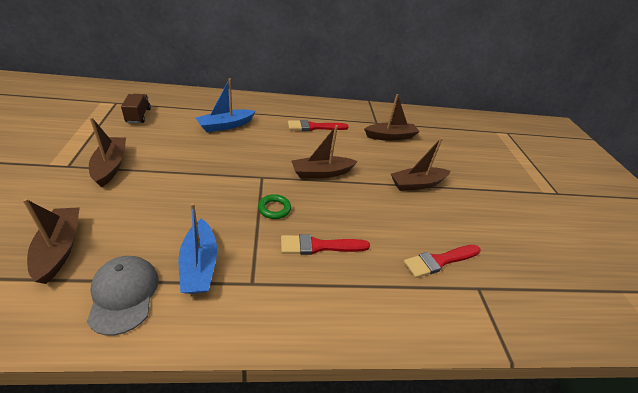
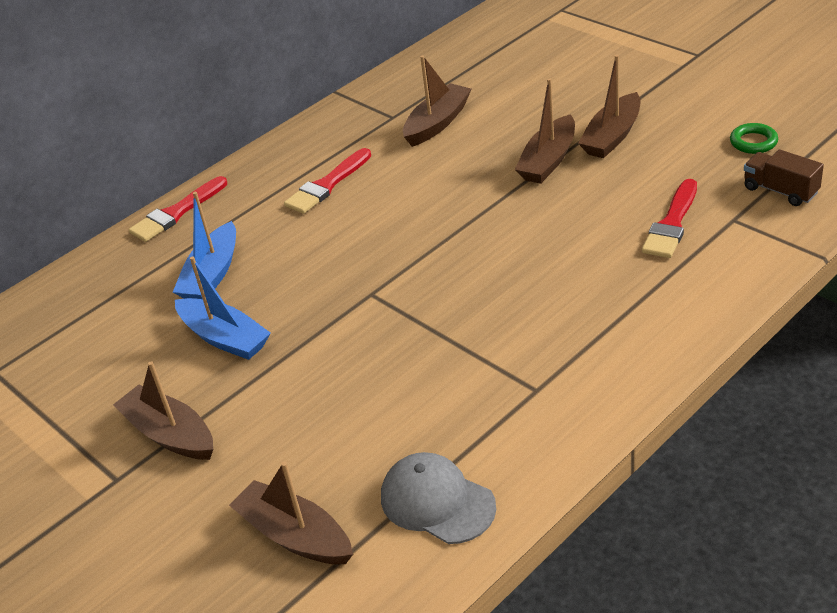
camera: 30 degrees left, 0 degrees up
brown truck [121,94,151,123] -> brown truck moved to [744,149,824,206]
blue boat [178,203,217,294] -> blue boat moved to [175,256,271,360]
green ring [258,194,291,219] -> green ring moved to [730,123,778,154]
red brush [281,234,370,255] -> red brush moved to [129,176,227,242]
brown boat [292,125,358,178] -> brown boat moved to [578,55,641,158]

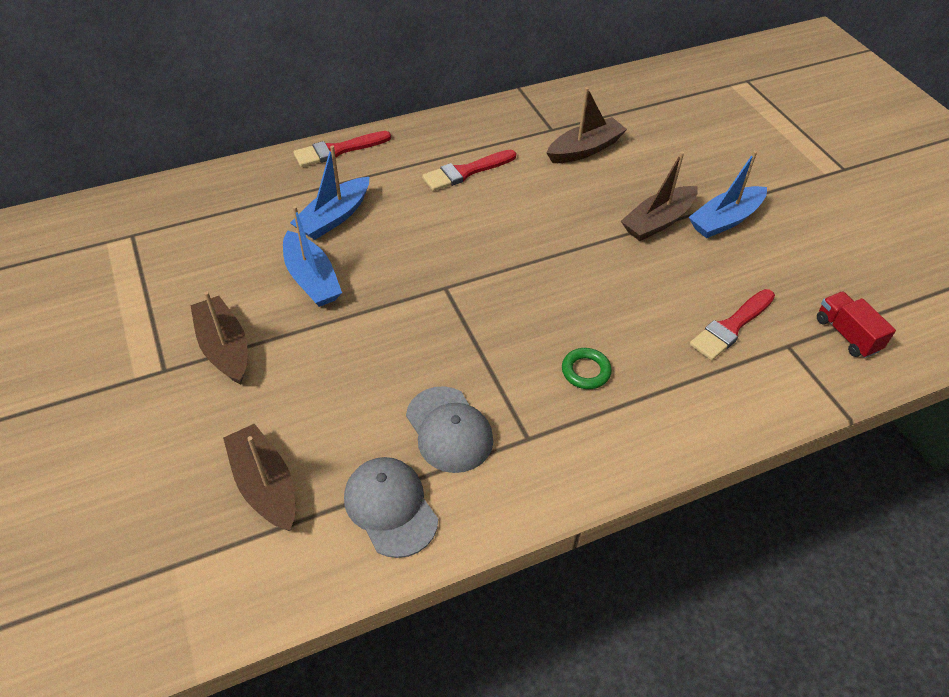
camera: 15 degrees right, 10 degrees up
brown boat [578,55,641,158] -> blue boat [689,151,767,238]
green ring [730,123,778,154] -> green ring moved to [562,348,612,389]
brown truck [744,149,824,206] -> red truck [817,291,896,358]
none -> grey cap [406,386,493,473]

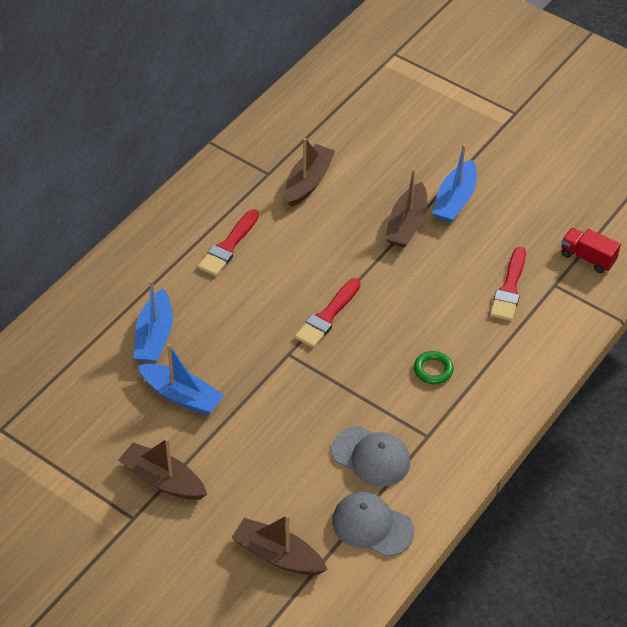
camera: 30 degrees left, 0 degrees up
red brush [293,131,391,167] -> red brush moved to [295,278,361,348]

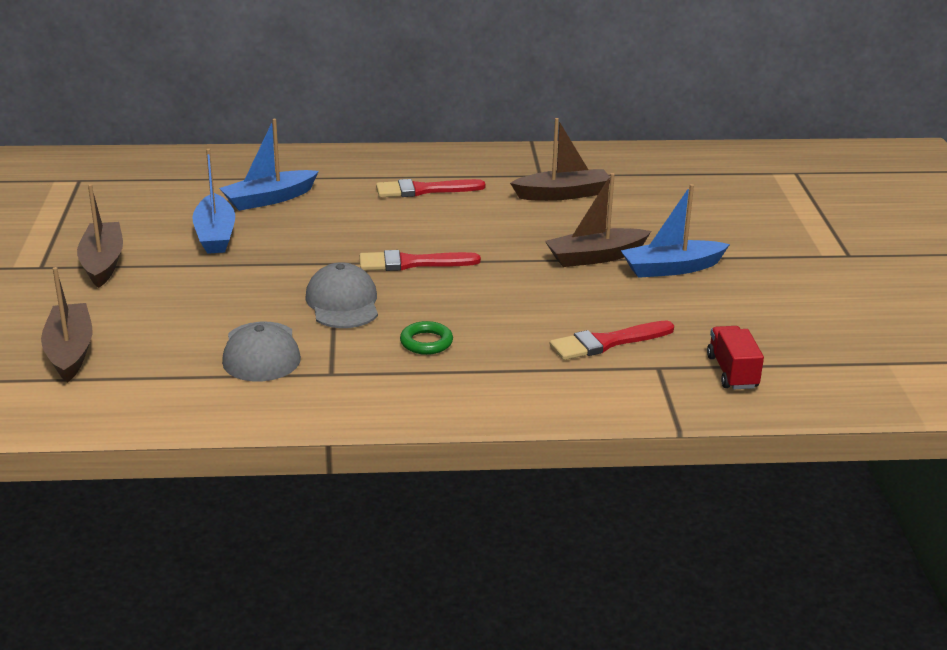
camera: 50 degrees right, 20 degrees down
grey cap [332,492,414,557] -> grey cap moved to [305,262,378,328]

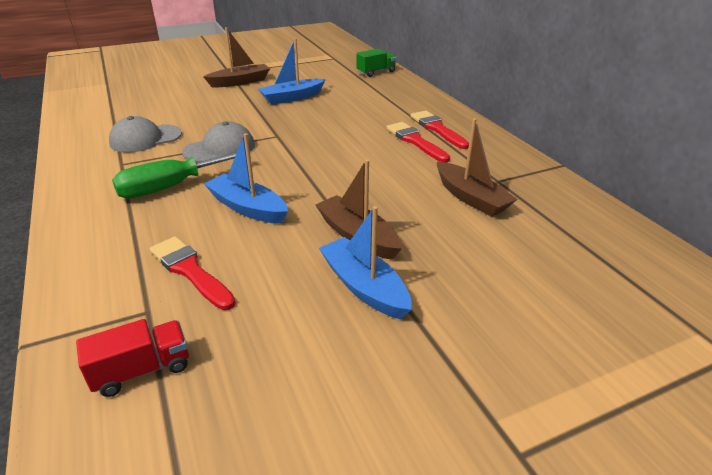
camera: 70 degrees right, 5 degrees up
brown boat [41,267,93,382] -> none
blue boat [219,119,319,211] -> blue boat moved to [204,133,288,224]
red brush [359,250,481,271] -> red brush moved to [411,111,469,149]
green ring [400,321,453,355] -> green screwdriver [112,152,237,199]
none -> green truck [356,49,397,77]

